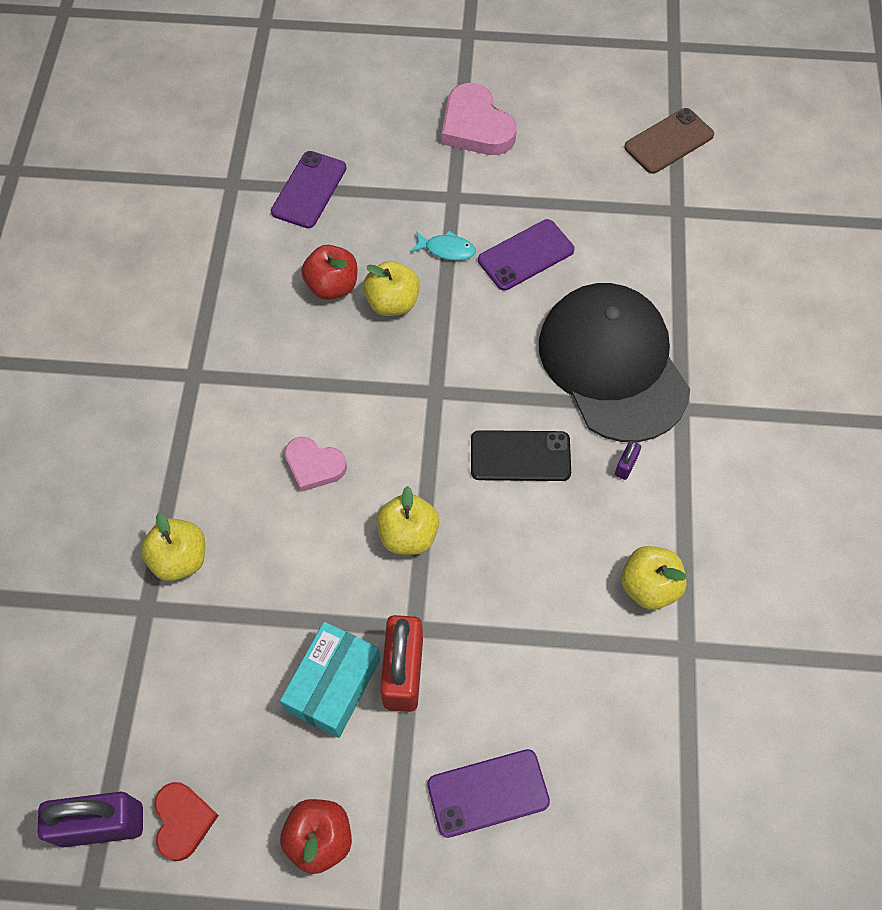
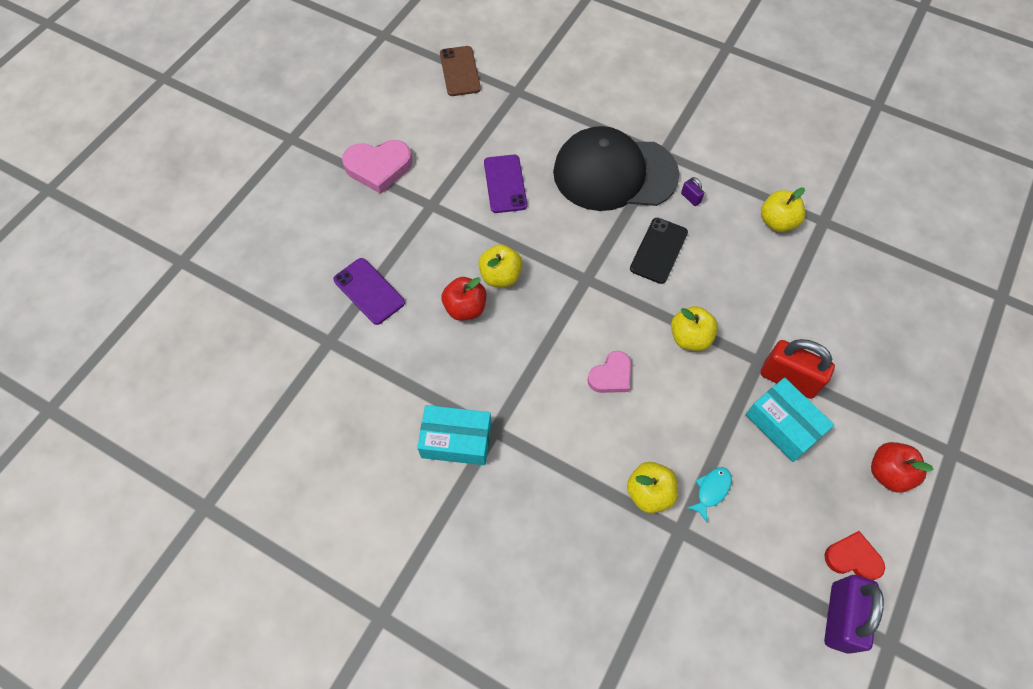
camera: 65 degrees left, 0 degrees up
turquoise fish [411,230,476,261] -> turquoise fish moved to [687,467,732,522]
purple phone [427,749,550,838] -> none
none -> turquoise box [417,405,491,465]

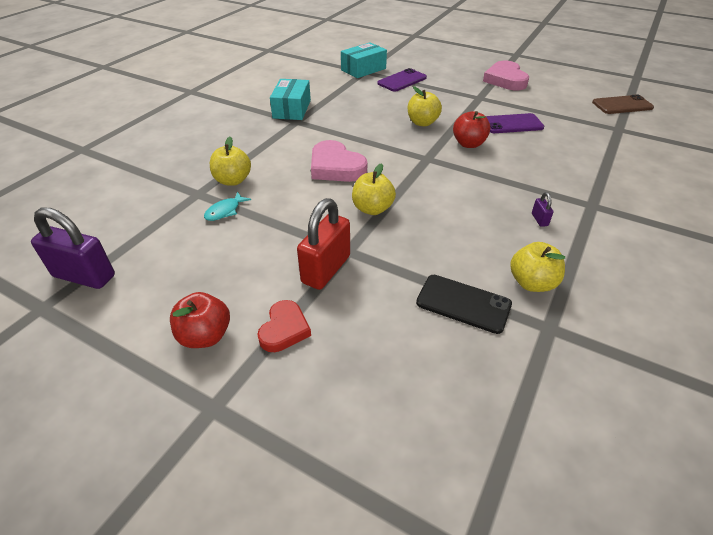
camera: 90 degrees right, 20 degrees down
red apple [442,277,486,321] -> red apple moved to [453,111,490,148]
black cap [553,126,679,211] -> none
pink heart [587,351,631,393] -> pink heart [311,140,367,182], size x1.59
black phone [630,218,688,284] -> black phone moved to [416,275,512,334]
purple padlock [681,177,705,206] -> purple padlock turned 60 degrees counterclockwise [532,192,554,227]
turquoise fish [687,467,732,522] -> turquoise fish turned 90 degrees clockwise [204,192,251,221]
turquoise box [745,378,834,462] -> turquoise box moved to [341,42,387,78]
red heart [824,531,885,580] -> red heart moved to [257,300,311,352]

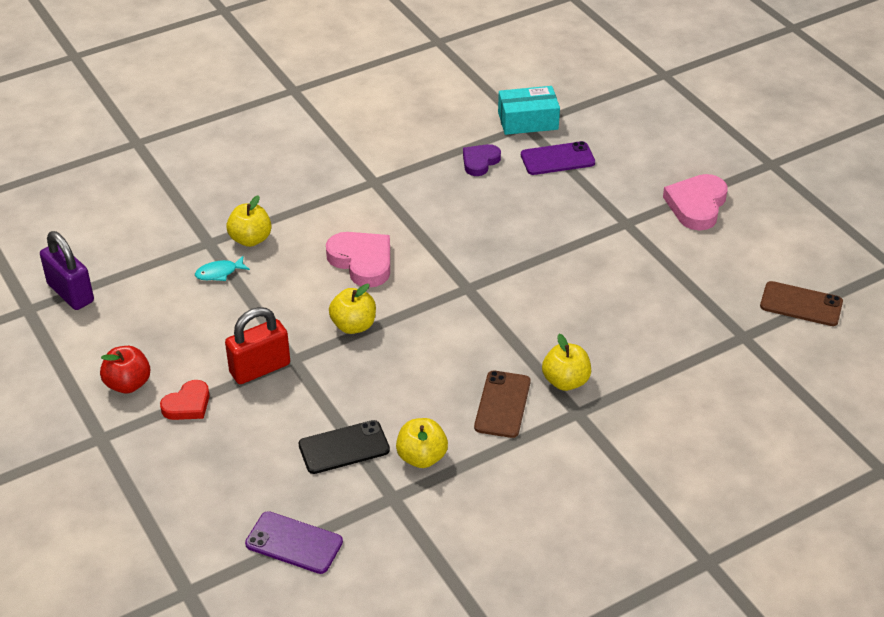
camera: 30 degrees right, 0 degrees up
turquoise box [270,79,311,120] -> none
pink heart [311,140,367,182] -> pink heart turned 150 degrees clockwise [326,232,390,288]
yellow apple [408,86,442,126] -> yellow apple moved to [542,334,591,391]
black phone [416,275,512,334] -> black phone turned 75 degrees counterclockwise [299,420,390,474]
red apple [453,111,490,148] -> none
purple phone [486,113,544,133] -> purple phone moved to [245,511,343,574]
purple padlock [532,192,554,227] -> brown phone [474,371,531,438]
none -> purple heart [463,144,501,176]

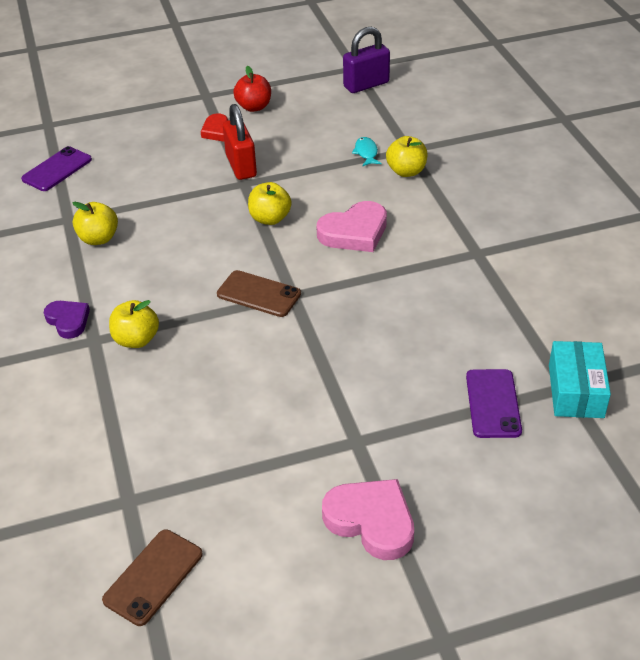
camera: 105 degrees right, 0 degrees up
black phone [299,420,390,474] -> none
purple heart [463,144,501,176] -> purple heart moved to [44,301,90,339]
brown phone [474,371,531,438] -> brown phone moved to [217,270,301,317]

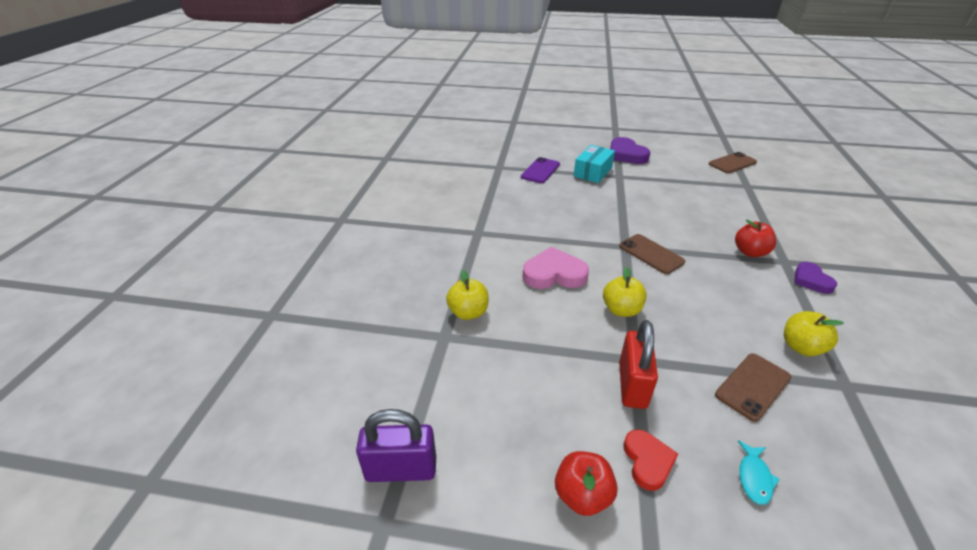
camera: 155 degrees left, 5 degrees down
purple phone [21,146,92,191] -> none
yellow apple [109,300,159,348] -> red apple [735,220,776,257]
pink heart [322,479,414,560] -> purple heart [610,137,650,164]
turquoise fish [352,137,381,167] -> turquoise fish moved to [738,440,780,505]
turquoise box [549,341,611,418] -> turquoise box moved to [574,145,615,183]
none -> brown phone [715,353,792,422]

